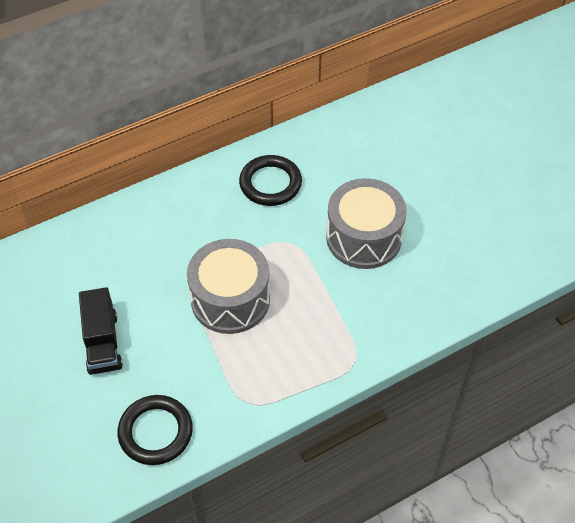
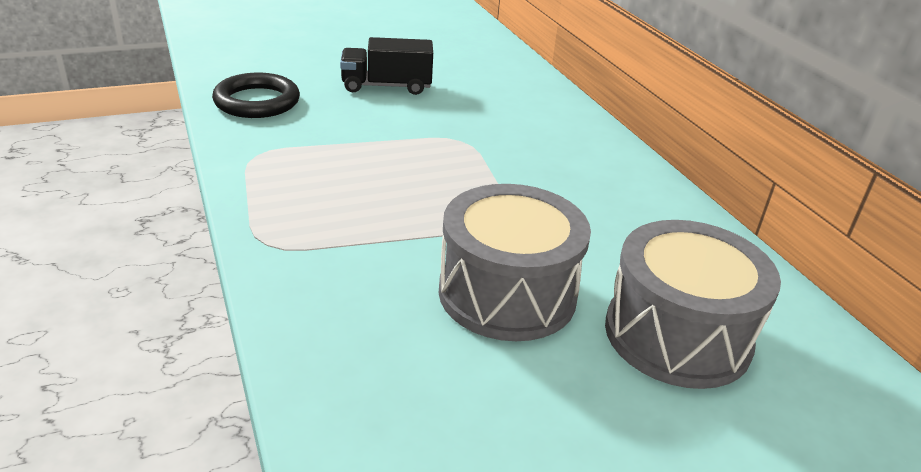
camera: 95 degrees right, 20 degrees down
grey drum [187,239,270,334] -> grey drum moved to [605,220,781,389]
black ring [239,155,302,206] -> none

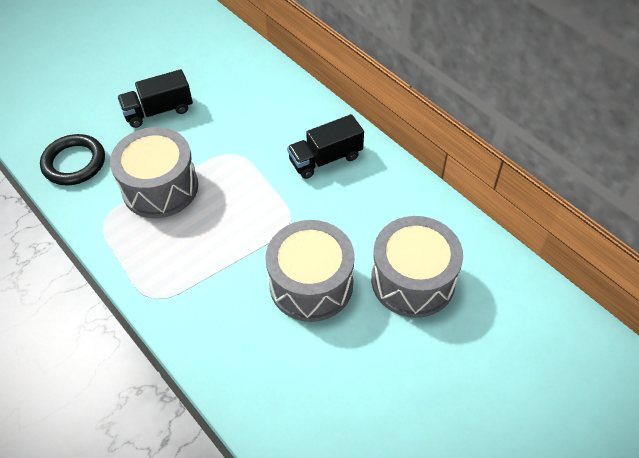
camera: 15 degrees left, 20 degrees up
none -> grey drum [110,127,198,218]
none -> black truck [287,114,364,179]

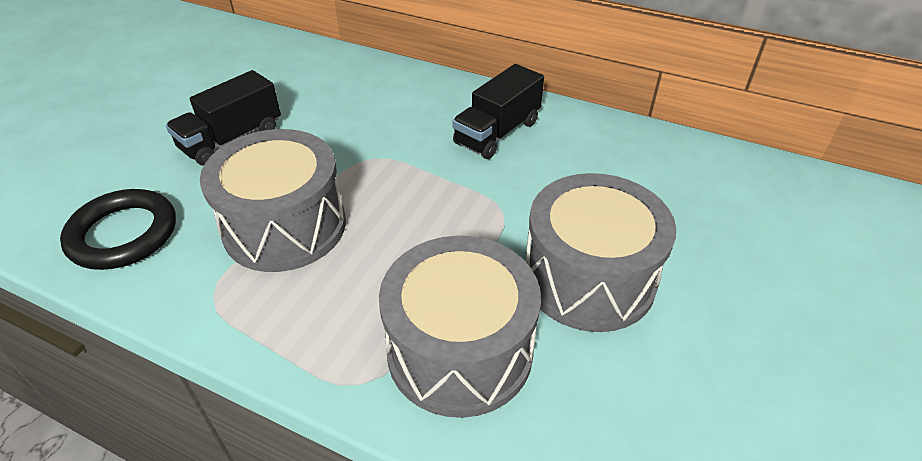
camera: 25 degrees left, 10 degrees down
grey drum [371,216,463,318] -> grey drum moved to [379,236,541,418]

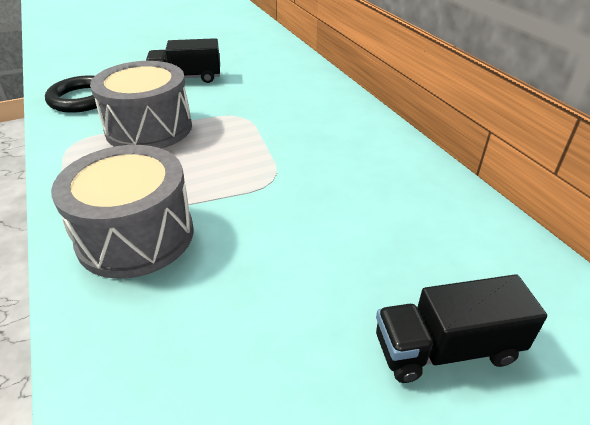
camera: 40 degrees right, 5 degrees down
black truck [452,64,544,159] -> black truck moved to [376,274,547,383]
grey drum [525,173,676,332] -> none

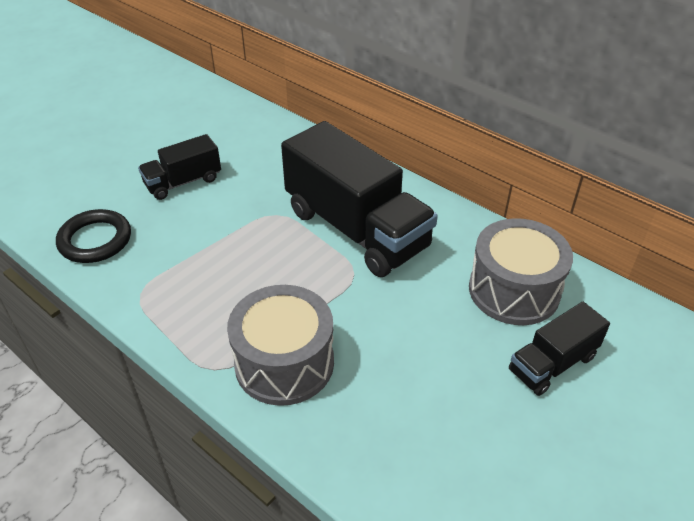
camera: 25 degrees left, 5 degrees up
grey drum [90,61,192,149] -> grey drum moved to [469,218,573,325]
none -> black truck [281,121,438,277]

